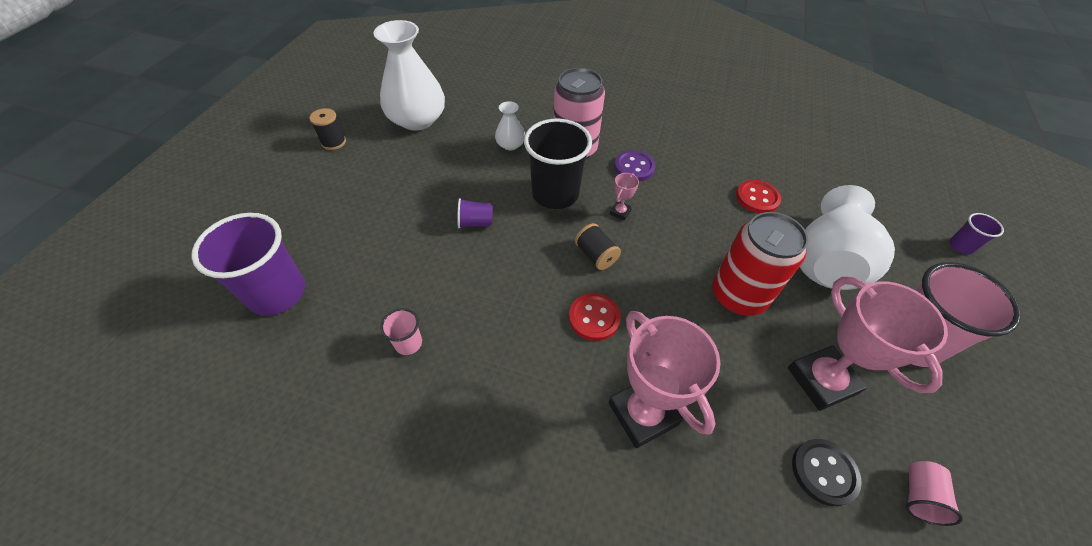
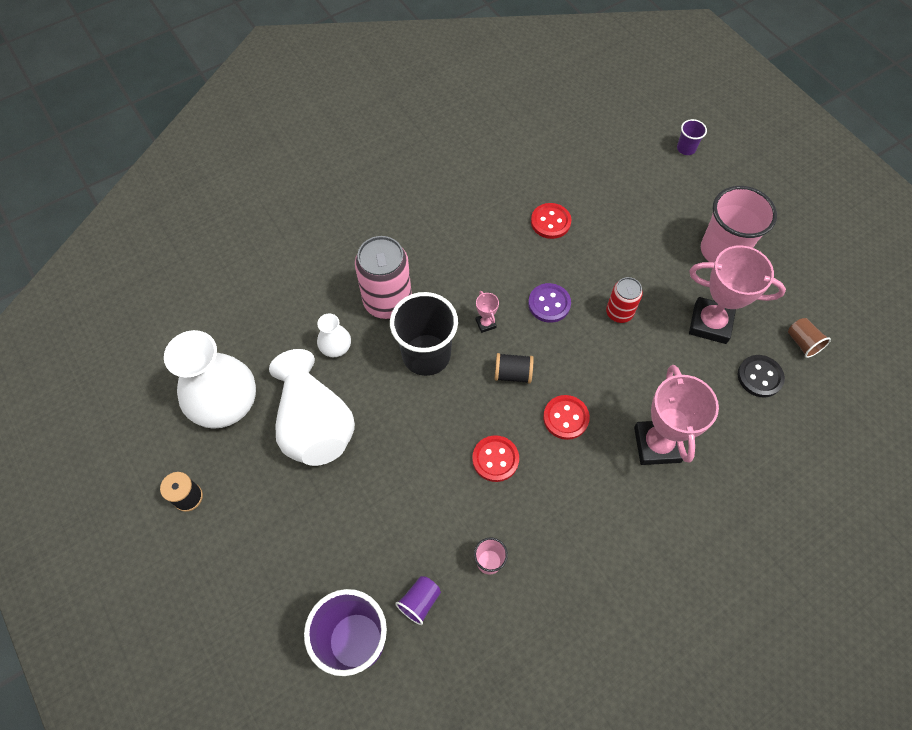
camera: 50 degrees left, 10 degrees up
purple cup [457,198,493,228] -> purple cup moved to [395,576,441,625]
pink trophy [609,311,721,448] -> pink trophy turned 75 degrees clockwise [634,365,719,465]
purple button [614,150,655,181] -> purple button moved to [528,283,571,323]
red can [712,212,808,316] -> red can [606,277,643,323], size x0.57
white vase [800,185,895,290] -> white vase moved to [269,349,355,466]
pink cup [906,461,963,526] -> brown cup [788,318,831,358]
none -> red button [472,435,519,482]

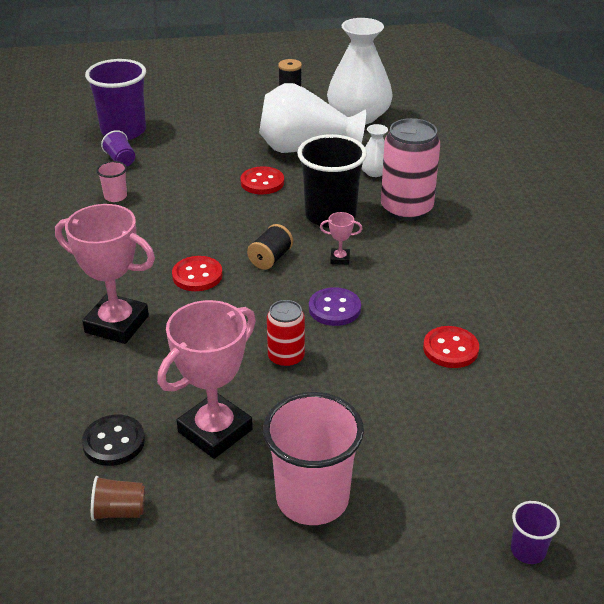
camera: 115 degrees right, 25 degrees down
red button [472,435,519,482] -> red button moved to [240,166,284,194]

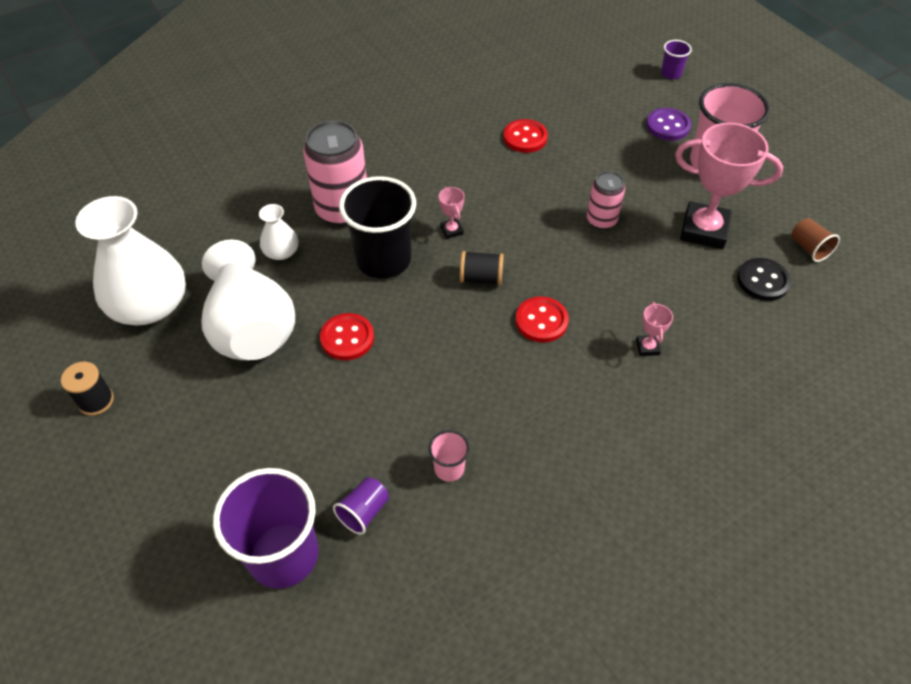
camera: 115 degrees left, 15 degrees up
pink trophy [55,204,155,344] -> pink trophy [636,302,673,356], size x0.43
red can [267,300,305,368] -> pink can [587,171,625,229]
purple button [309,287,361,326] -> purple button moved to [646,108,691,141]

